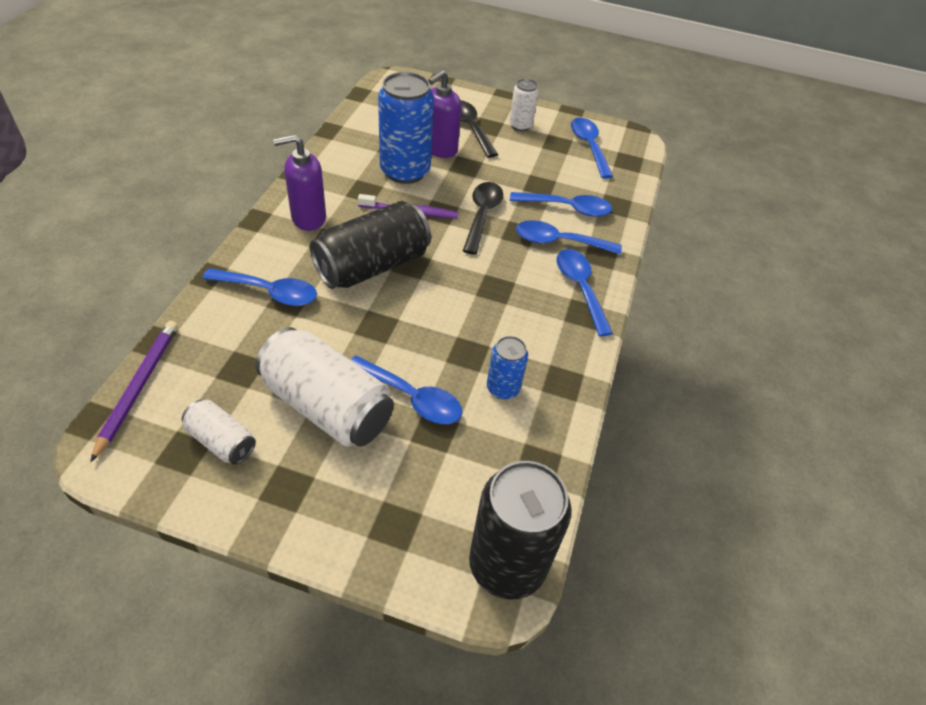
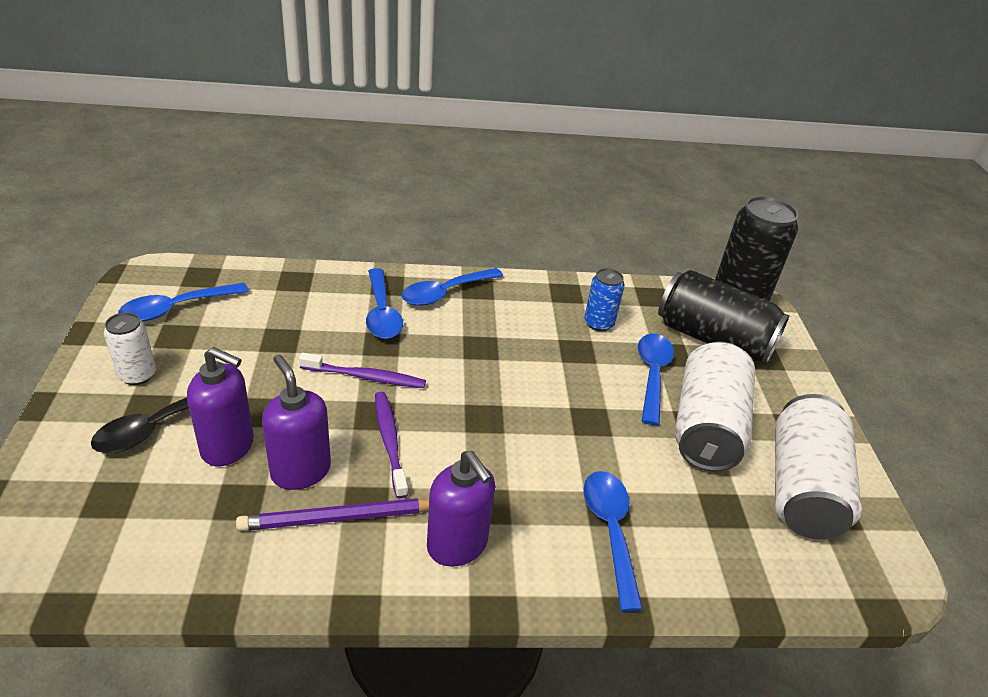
camera: 110 degrees left, 10 degrees down
purple pencil [90,321,178,462] -> purple pencil moved to [236,498,429,531]
white can [182,399,256,465] -> white can [775,394,862,540], size x1.92
black can [310,201,431,289] -> black can moved to [658,270,789,363]
blue can [378,72,434,184] -> purple soap dispenser [262,355,331,490]
black spoon [463,182,503,255] -> purple toothbrush [299,353,426,388]
blue spoon [510,192,612,217] -> none

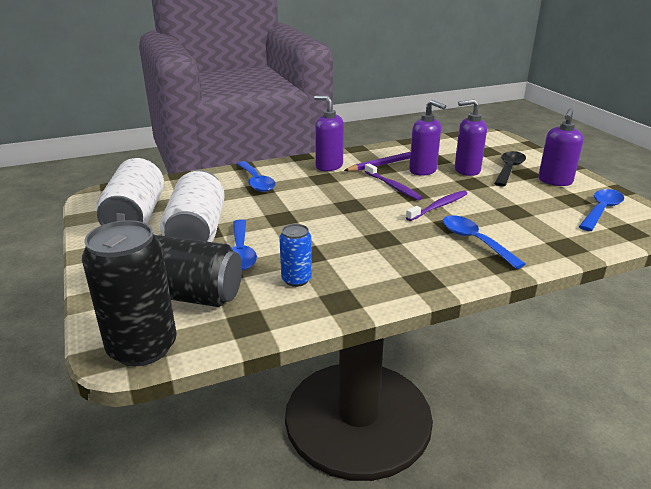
camera: 165 degrees right, 10 degrees down
white can [104,312,156,385] -> purple soap dispenser [538,108,583,186]
purple toothbrush [299,353,426,388] -> purple toothbrush turned 150 degrees clockwise [406,190,468,221]
blue spoon [401,268,503,306] -> none

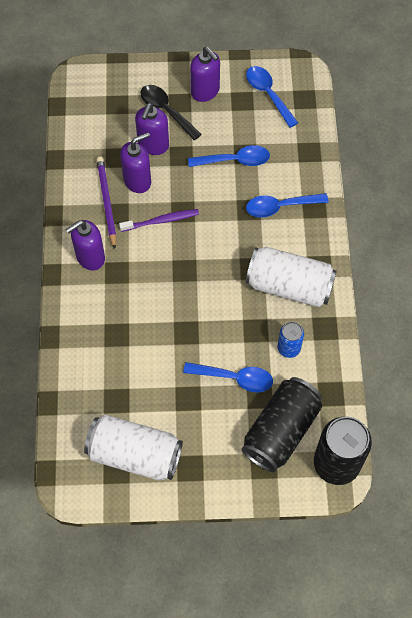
camera: 70 degrees left, 35 degrees up
white can [160,170,225,242] -> white can moved to [246,247,337,307]
blue spoon [237,161,276,192] -> blue spoon moved to [188,145,270,167]
purple toothbrush [406,190,468,221] -> none

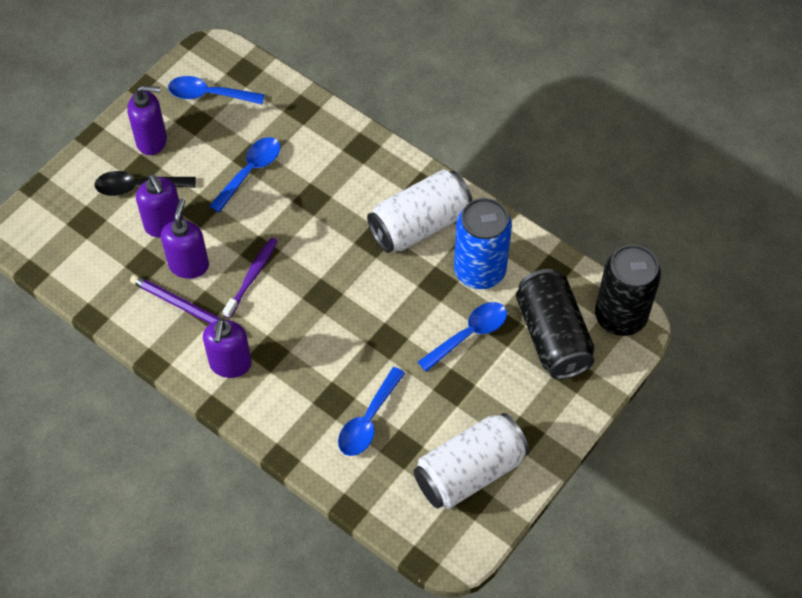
camera: 50 degrees left, 5 degrees down
blue spoon [246,193,329,218] -> blue spoon moved to [338,367,405,456]
blue can [277,322,304,358] -> blue can [454,198,512,289], size x1.92

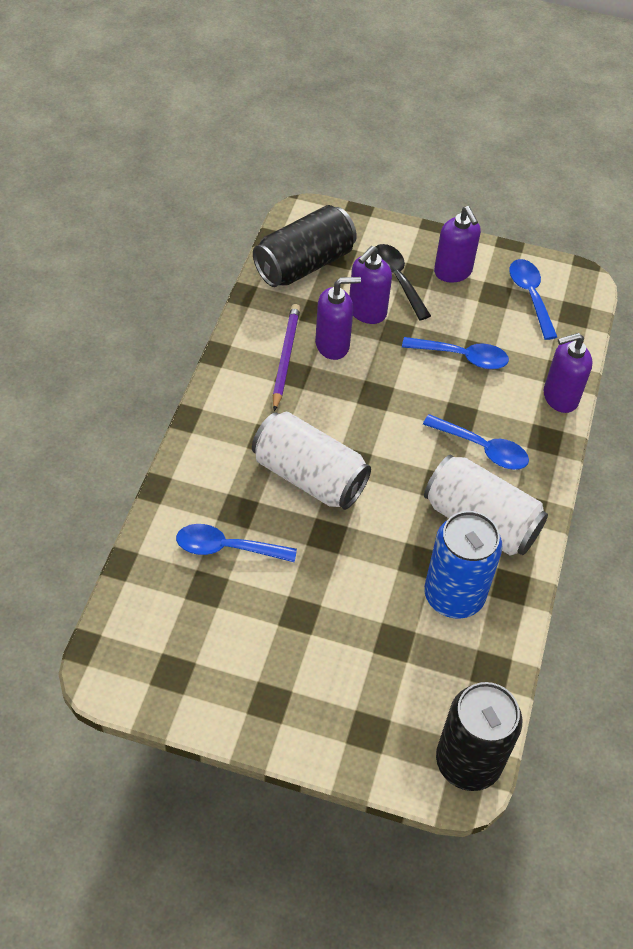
camera: 65 degrees right, 5 degrees down
purple soap dispenser [203,319,252,378] -> purple soap dispenser moved to [544,333,593,413]
purple toothbrush [223,237,277,318] -> none
white can [414,413,529,509] -> white can moved to [252,411,371,510]
blue spoon [418,302,507,372] -> blue spoon moved to [423,414,529,470]
black can [516,269,595,379] -> black can moved to [253,205,357,287]

